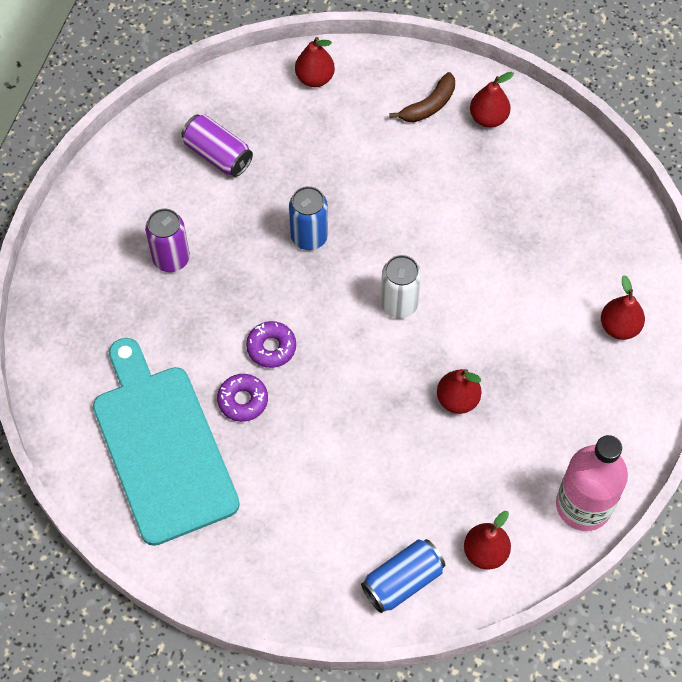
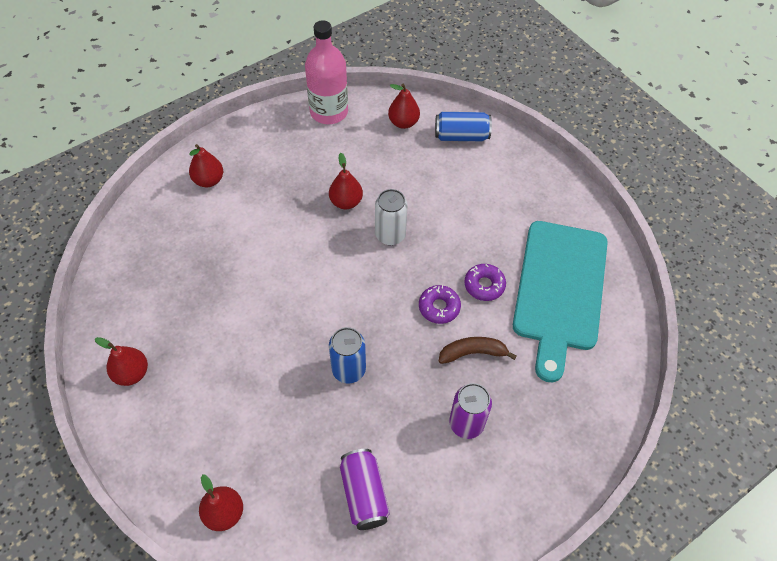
camera: 145 degrees left, 5 degrees down
white can [380,255,421,318] -> white can moved to [375,189,408,245]
brown banana [389,72,455,122] -> brown banana moved to [438,337,517,364]

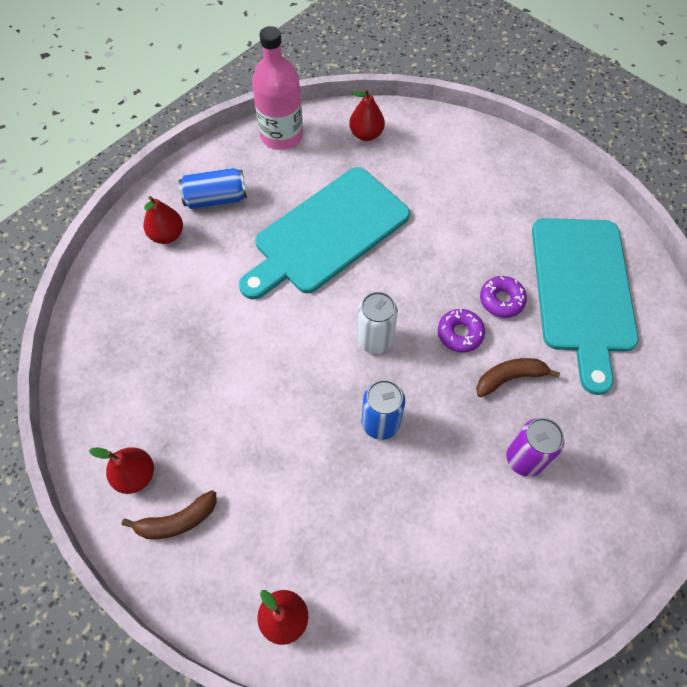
camera: 10 degrees left, 5 degrees up
red pear [329,153,363,209] -> turquoise cutting board [239,167,410,300]
purple can [340,449,390,530] -> none
white can [375,189,408,245] -> white can moved to [357,292,398,354]
blue can [435,112,492,141] -> blue can moved to [179,168,247,209]
none -> brown banana [122,490,217,539]

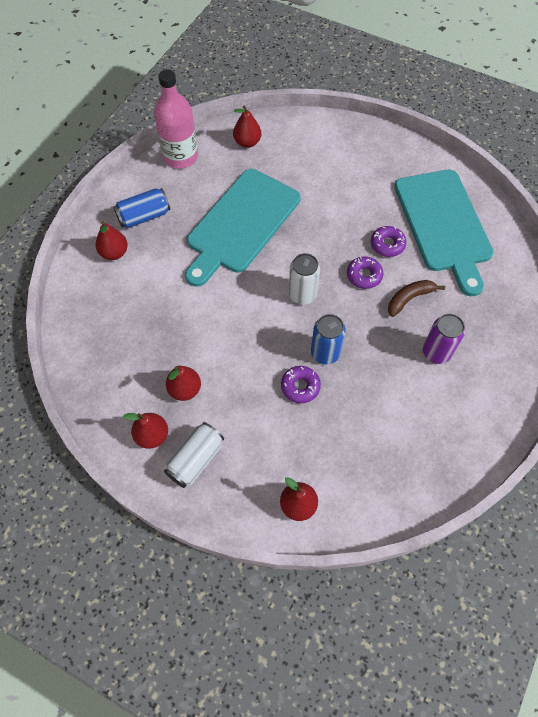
camera: 15 degrees left, 0 degrees up
brown banana [122,490,217,539] -> white can [164,422,224,488]
none -> red pear [166,366,201,401]
none -> purple donut [281,366,321,403]

